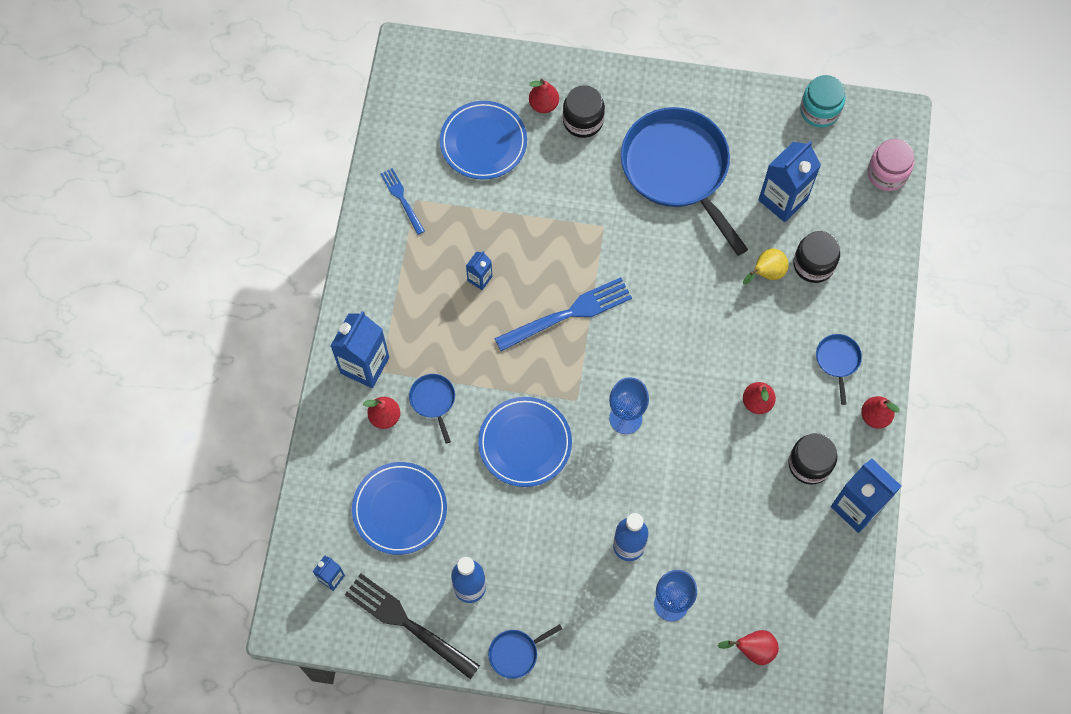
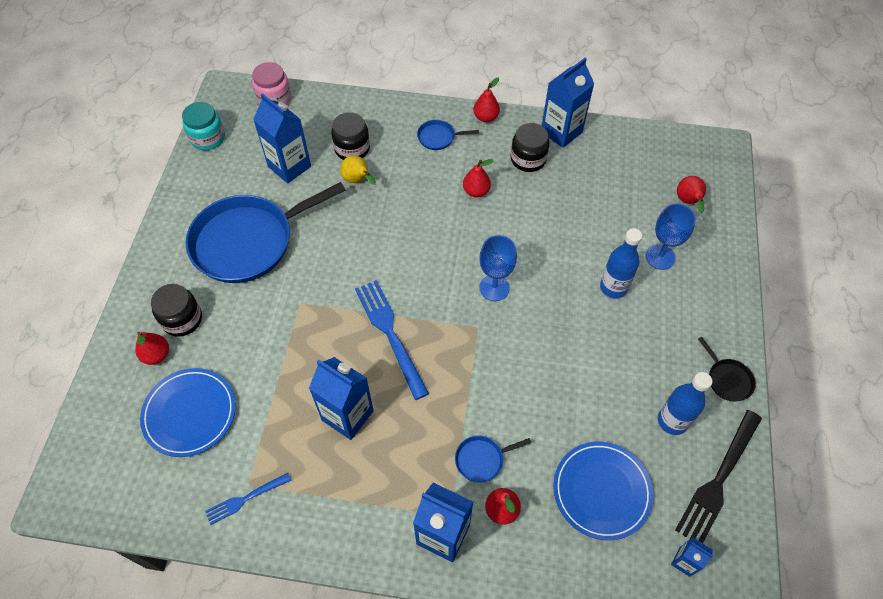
camera: 90 degrees left, 10 degrees down
blue carton [466,251,492,290] -> blue carton [309,357,374,440], size x1.99
blue plate [478,397,572,487] -> none
blue pan [488,624,562,679] -> black pan [698,337,756,402]

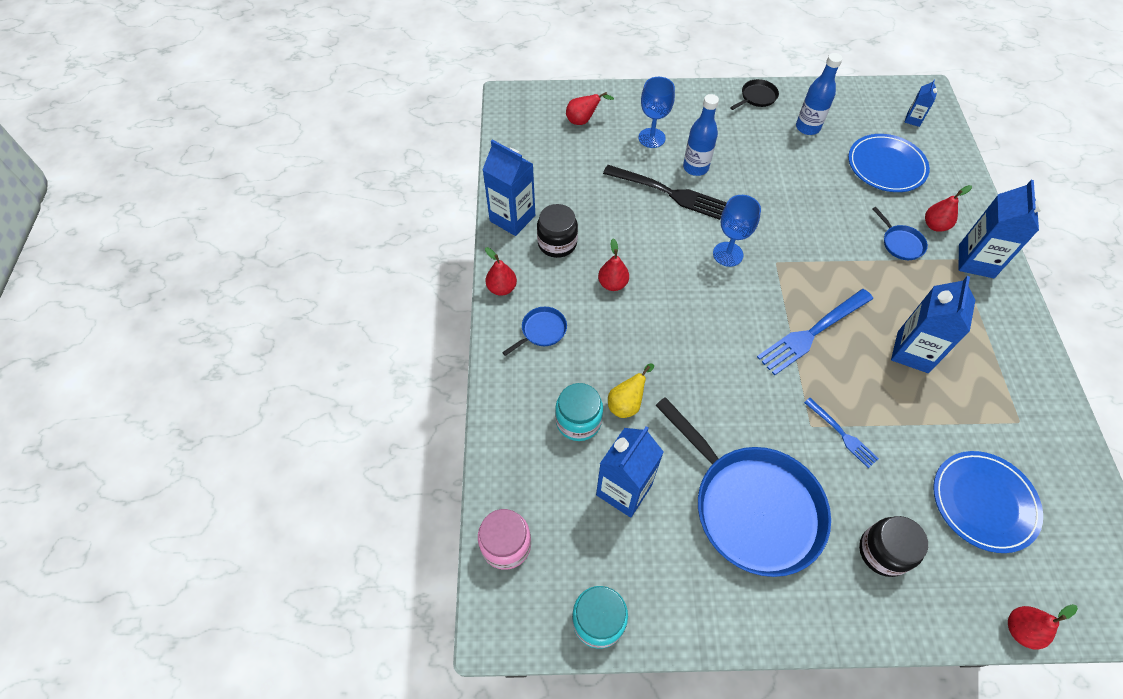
camera: 100 degrees left, 0 degrees up
red pear [135,332,169,365] -> red pear moved to [1008,604,1078,650]
blue fork [205,473,292,525] -> blue fork moved to [804,398,879,468]
black jar [331,112,370,160] -> turquoise jar [555,383,603,441]
blue pan [417,120,479,150] -> blue pan turned 120 degrees counterclockwise [502,307,567,356]
black fork [675,410,762,543] -> black fork moved to [603,165,727,220]

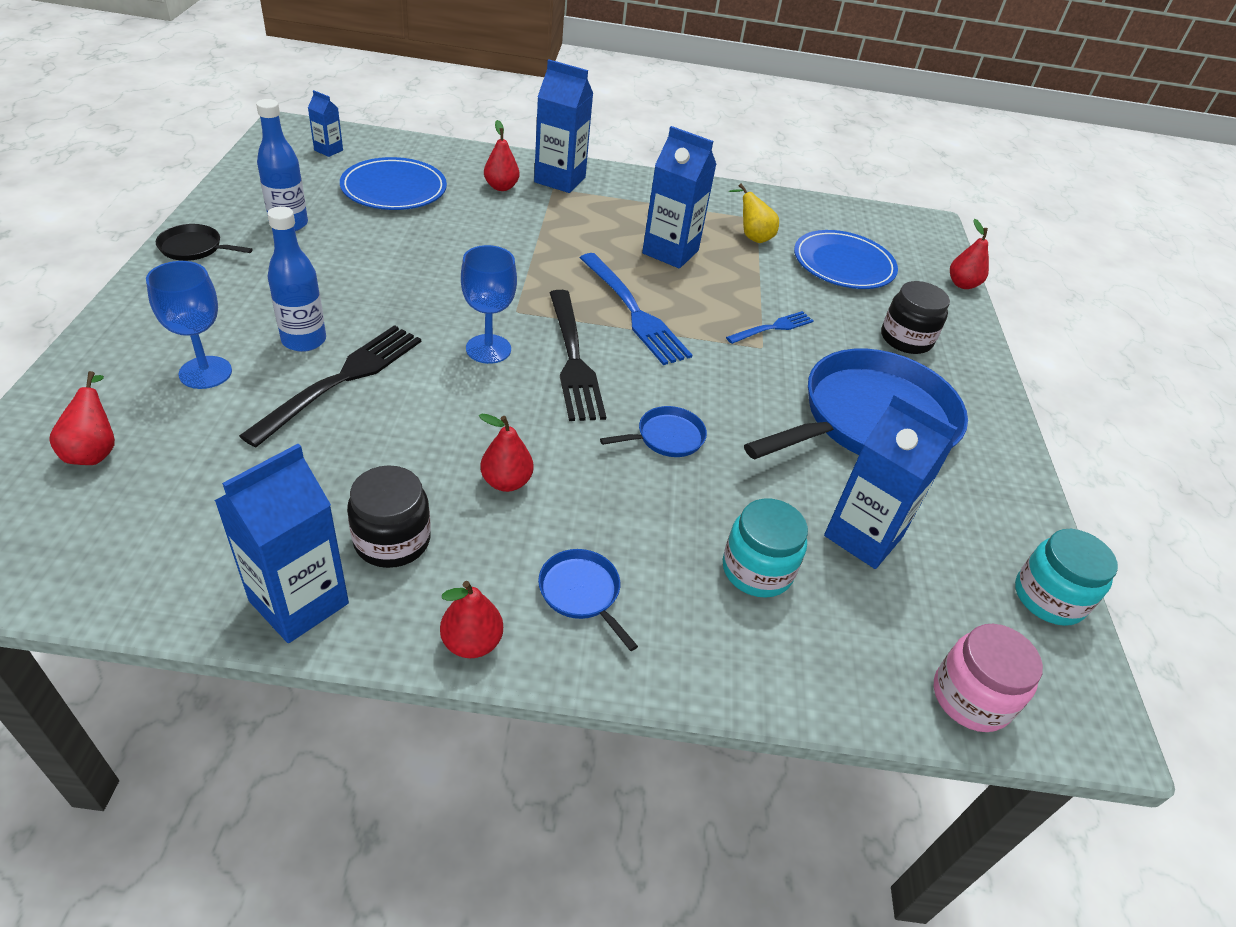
camera: 90 degrees left, 15 degrees down
yellow pear [608,363,654,418] -> yellow pear moved to [729,183,779,243]
black pan [730,79,779,110] -> black pan turned 45 degrees counterclockwise [156,224,253,261]
blue pan [873,207,928,260] -> blue pan moved to [600,406,707,457]
none -> black fork [550,290,606,421]

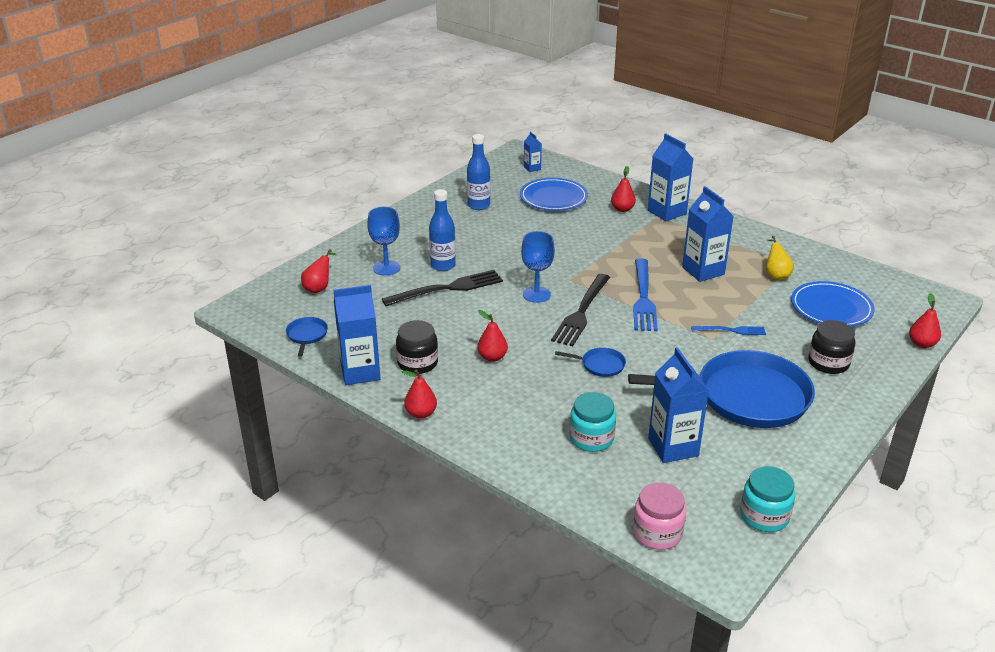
camera: 40 degrees right, 10 degrees down
black pan [156,224,253,261] -> none
blue pan [538,549,638,651] -> blue pan moved to [286,317,328,357]

